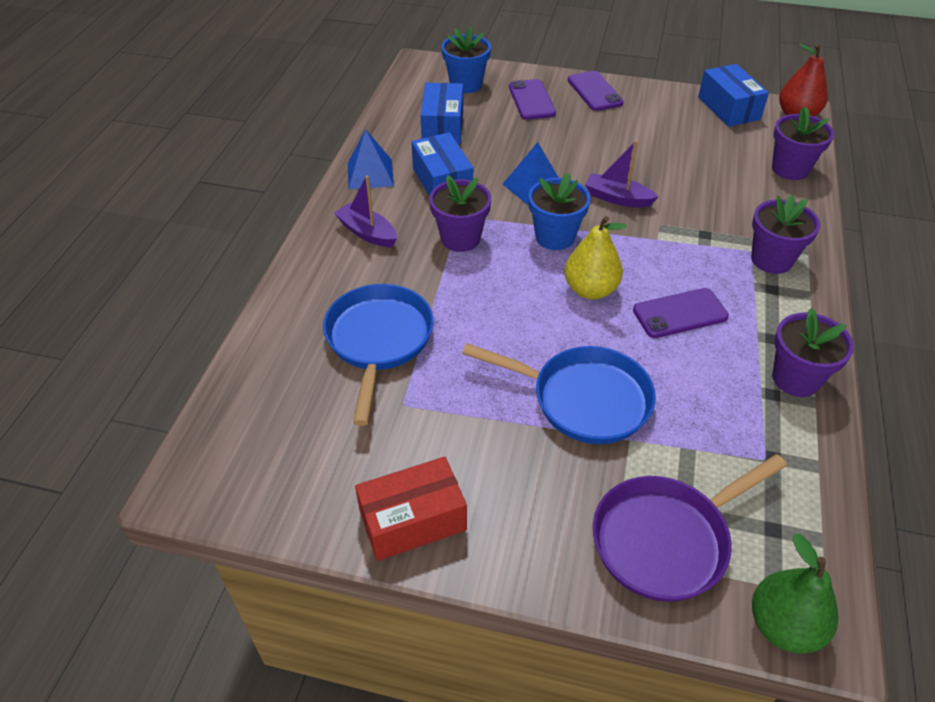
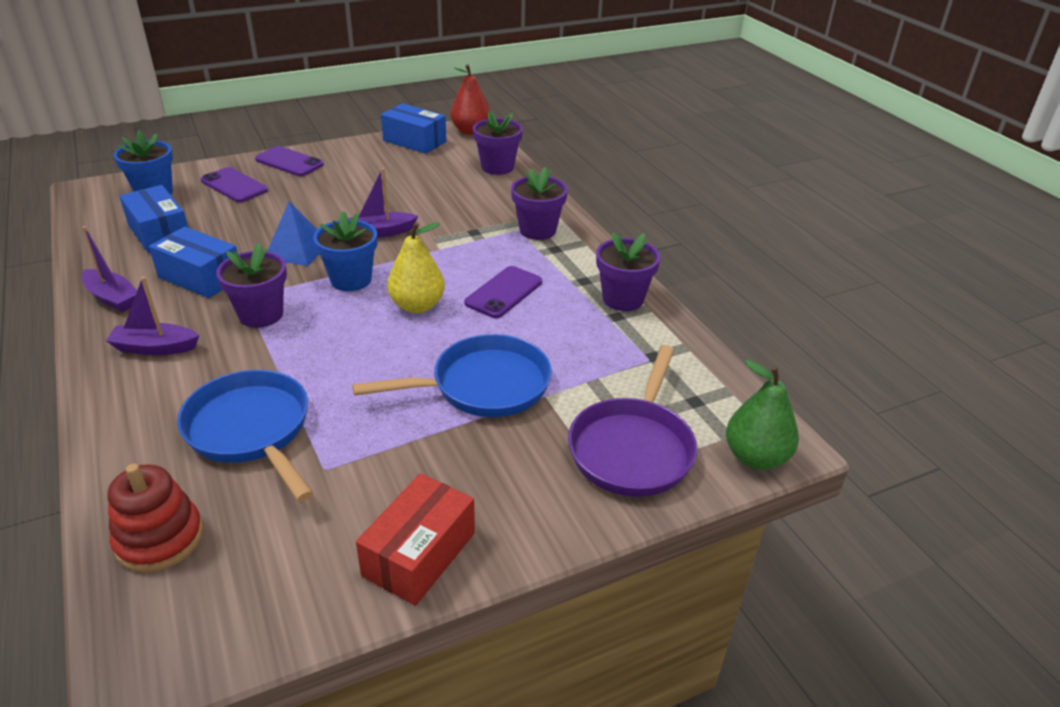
camera: 40 degrees left, 10 degrees down
blue pyramid [348,129,394,190] -> purple boat [81,226,137,312]
none -> red stacking toy [108,464,203,573]

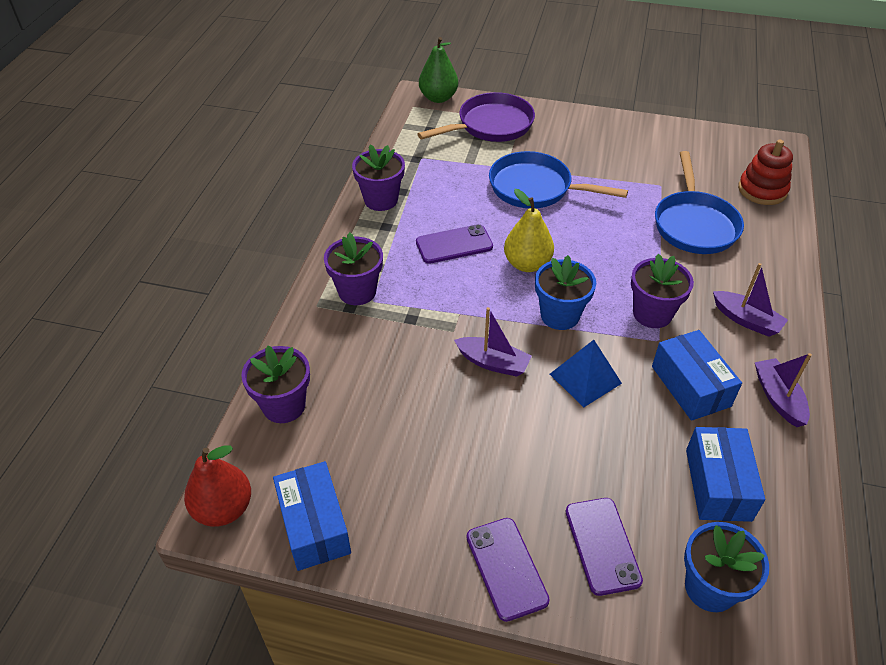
camera: 140 degrees left, 10 degrees up
red box [356,473,475,606] -> none

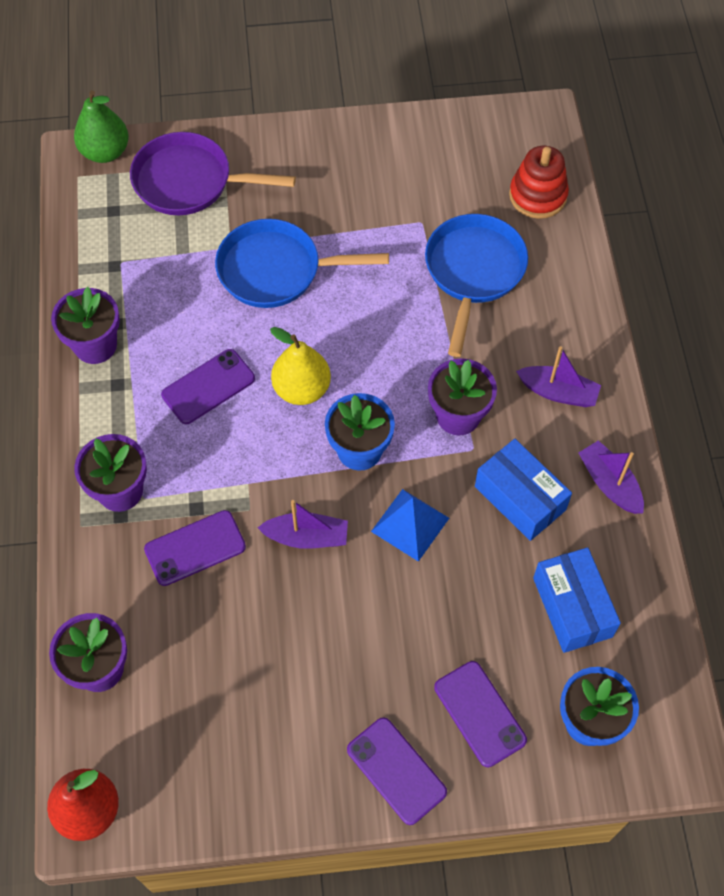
camera: 20 degrees left, 15 degrees up
blue box [273,461,351,571] -> none
purple pan [418,92,535,142] -> purple pan turned 120 degrees counterclockwise [130,132,296,215]
blue pan [655,151,744,254] -> blue pan turned 150 degrees counterclockwise [425,214,528,357]
none -> purple phone [144,510,246,586]

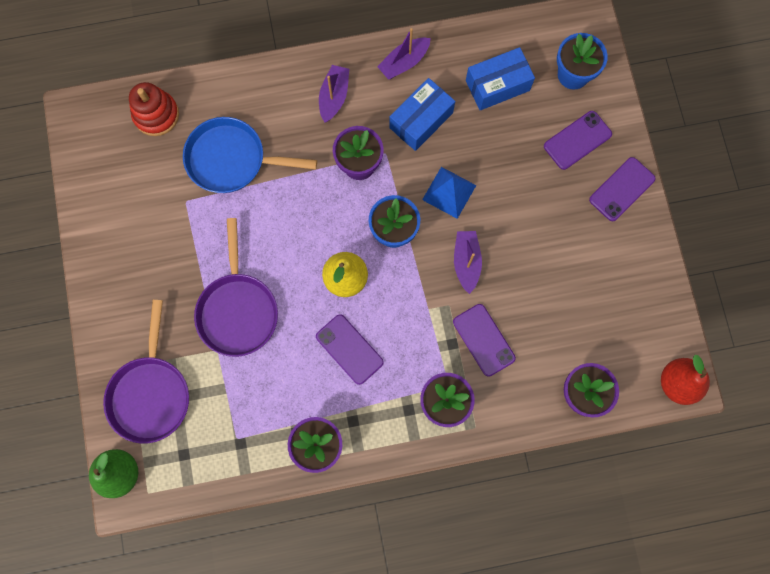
camera: 95 degrees left, 15 degrees up
blue pan [215,219,389,308] -> purple pan [194,218,278,357]

